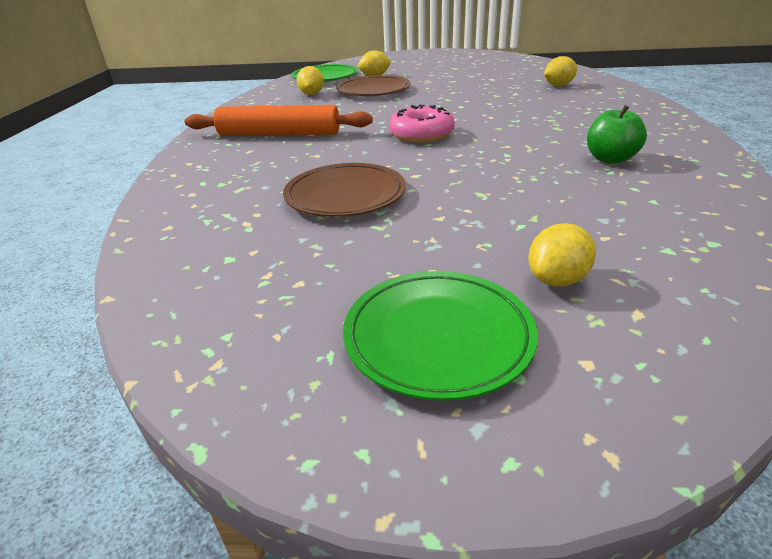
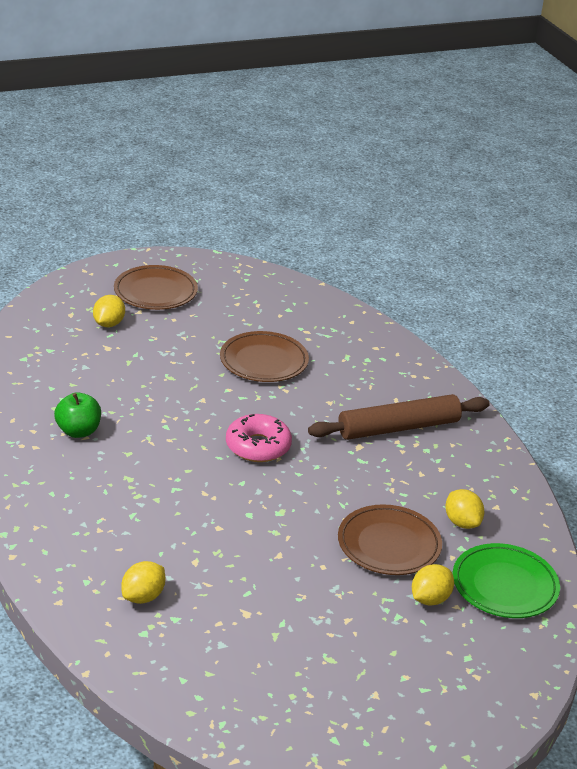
camera: 150 degrees right, 0 degrees up
orange rolling pin [185,105,373,136] -> brown rolling pin [308,394,490,440]
green plate [343,271,538,401] -> brown plate [114,265,198,310]

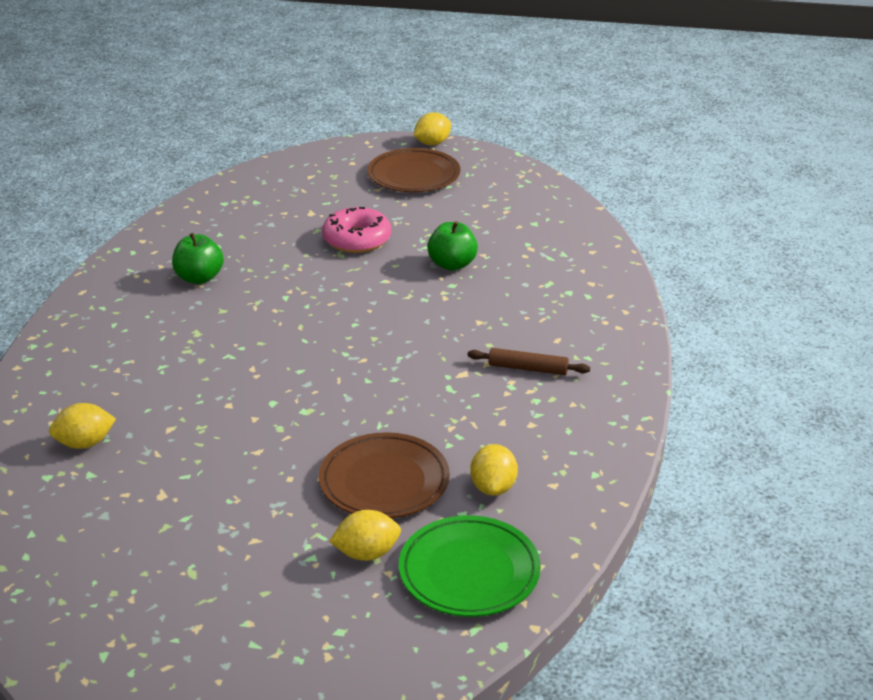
camera: 35 degrees right, 0 degrees up
yellow lemon [93,295,125,327] -> yellow lemon moved to [414,112,451,145]
brown plate [220,331,309,382] -> green apple [427,221,478,271]
pink donut [226,414,292,462] -> pink donut moved to [322,207,391,253]
brown rolling pin [308,394,490,440] -> brown rolling pin [468,348,590,375], size x0.51

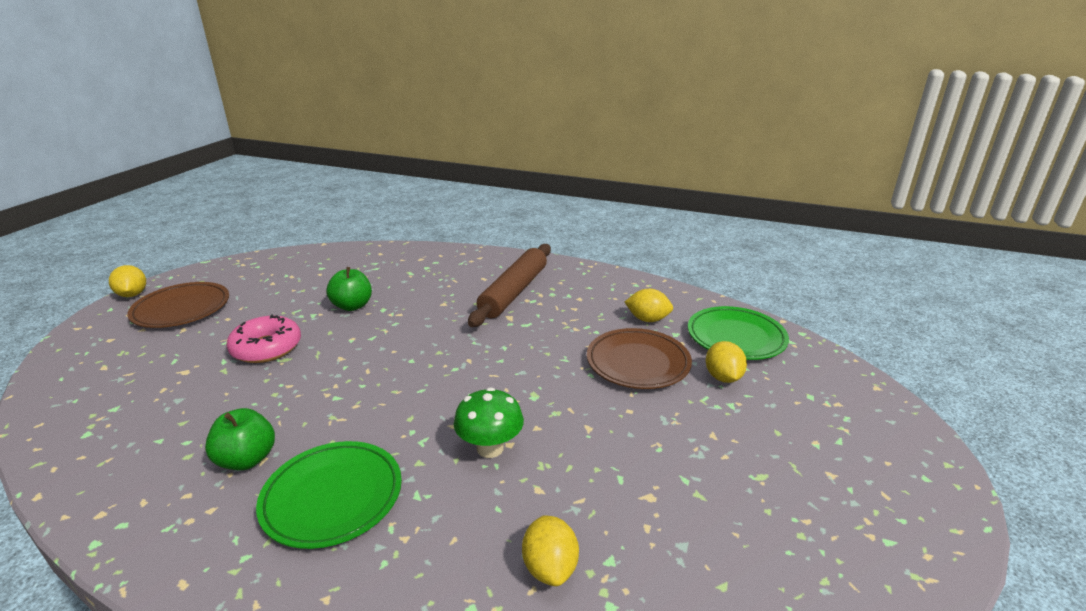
camera: 80 degrees left, 5 degrees down
brown rolling pin [468,348,590,375] -> brown rolling pin [468,244,551,327], size x1.96
none -> green plate [256,441,402,549]
none -> green mushroom [453,387,524,458]

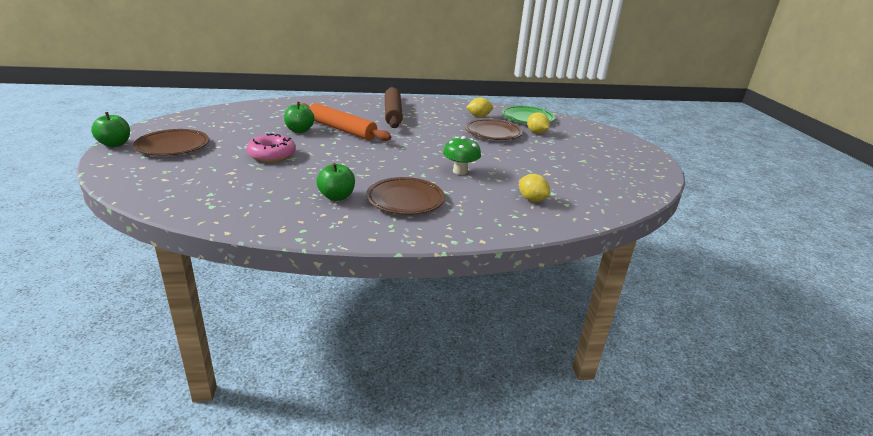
camera: 30 degrees left, 0 degrees up
yellow lemon [109,265,146,297] -> green apple [91,112,130,147]
green plate [256,441,402,549] -> brown plate [366,177,445,215]
none -> orange rolling pin [301,103,391,141]

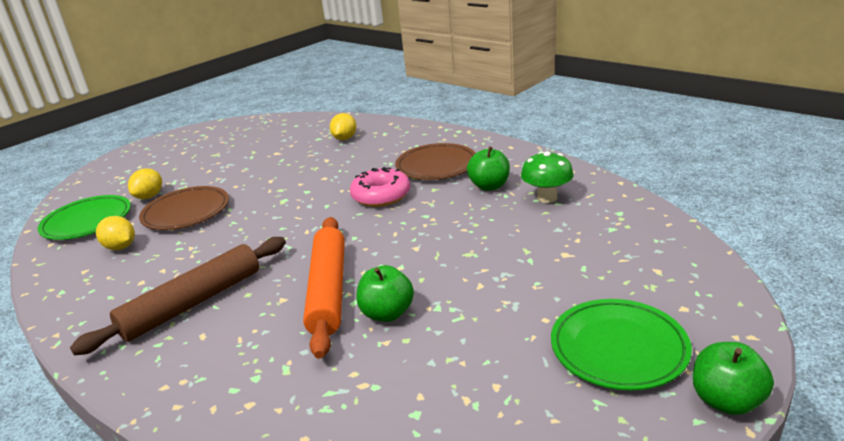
camera: 125 degrees left, 0 degrees up
brown plate [133,129,209,156] -> green plate [551,299,692,390]
pink donut [246,134,296,162] -> pink donut moved to [350,167,410,207]
green mushroom [443,136,481,175] -> green mushroom moved to [521,151,574,203]

